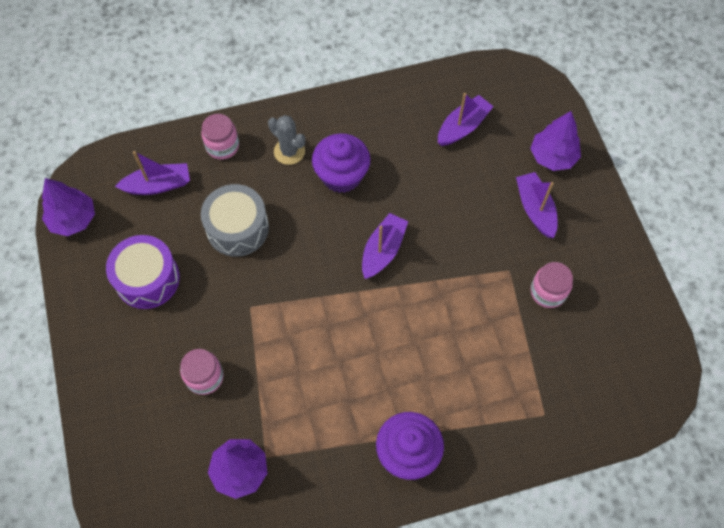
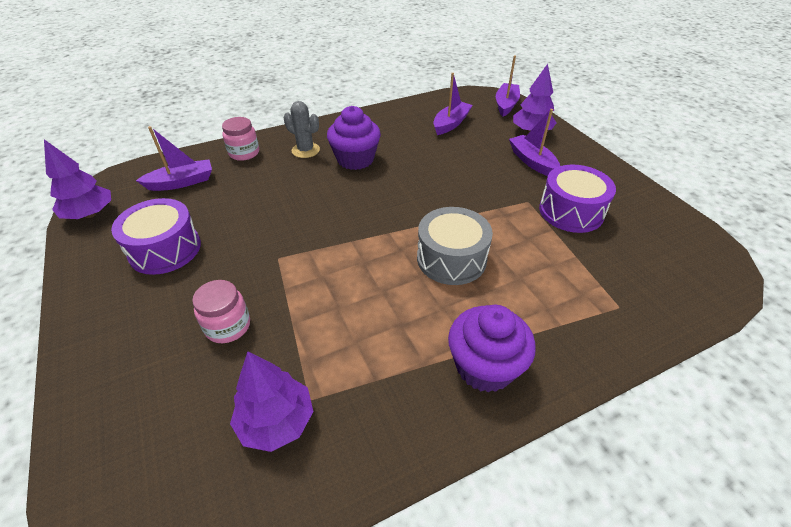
camera: 10 degrees left, 20 degrees down
grey drum [201,184,269,257] -> grey drum moved to [417,207,493,285]
purple boat [362,213,408,279] -> purple boat moved to [496,56,520,117]
pink jar [531,262,573,308] -> purple drum [539,165,616,233]

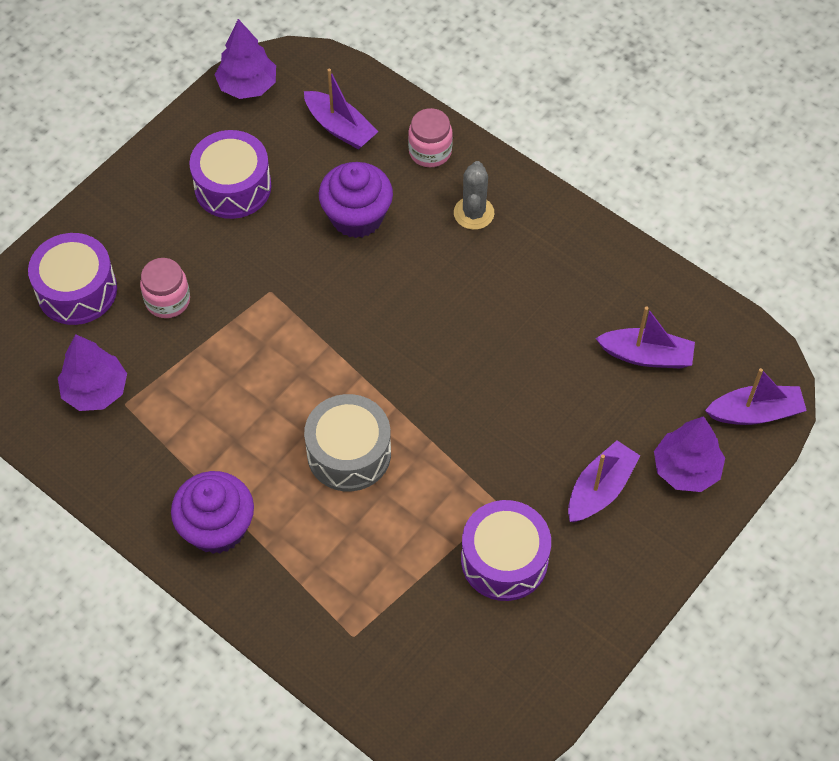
camera: 65 degrees right, 15 degrees up
purple cupcake [327,106,381,170] -> purple cupcake moved to [319,162,393,238]
none -> purple drum [28,233,117,325]

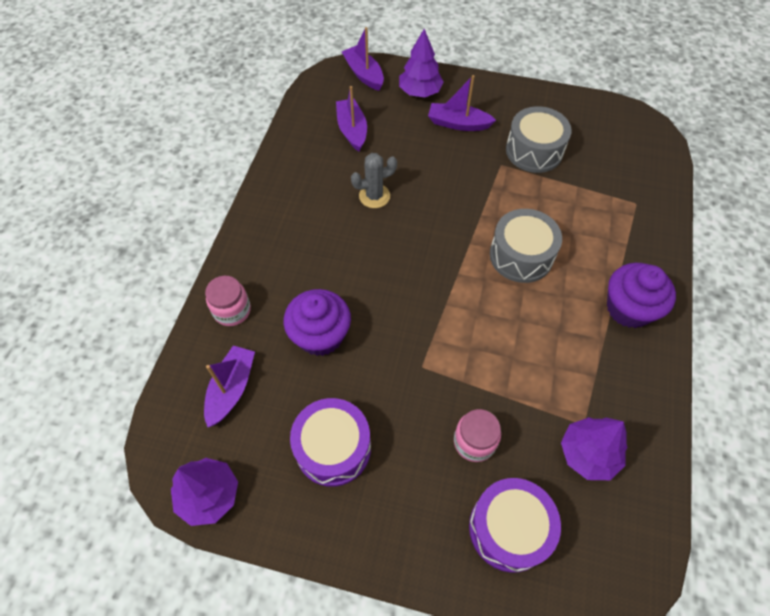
camera: 115 degrees left, 0 degrees up
grey cactus [454,161,494,230] -> grey cactus moved to [351,153,397,208]
purple drum [461,500,551,601] -> grey drum [506,106,572,173]

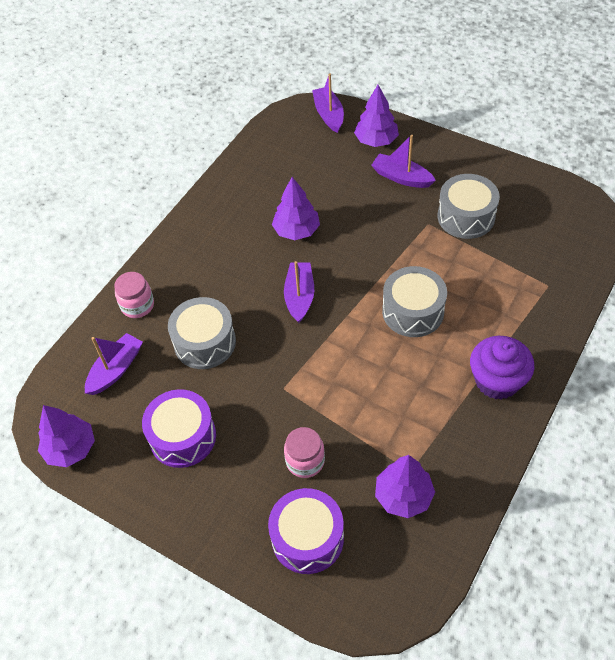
camera: 20 degrees right, 5 degrees down
purple cupcake [283,289,351,356] -> grey drum [168,297,236,369]
purple boat [336,86,367,151] -> purple boat moved to [284,261,314,323]
grey cactus [351,153,397,208] -> purple tree [272,177,320,240]

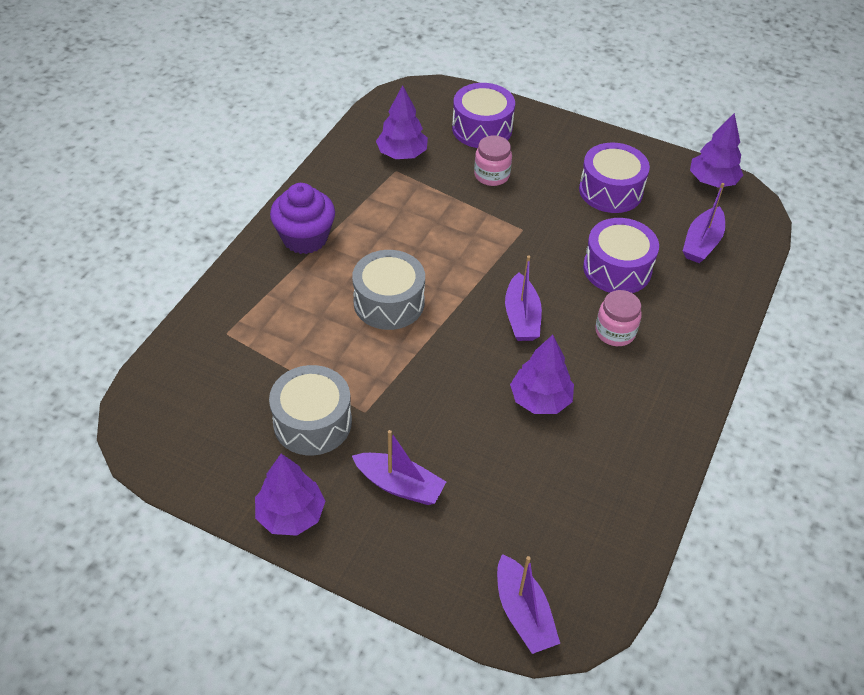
camera: 170 degrees right, 5 degrees down
pink jar [114,272,154,318] -> pink jar moved to [595,290,642,346]
grey drum [168,297,236,369] -> purple drum [583,218,659,293]
purple tree [354,85,399,147] -> purple tree moved to [255,454,325,536]

